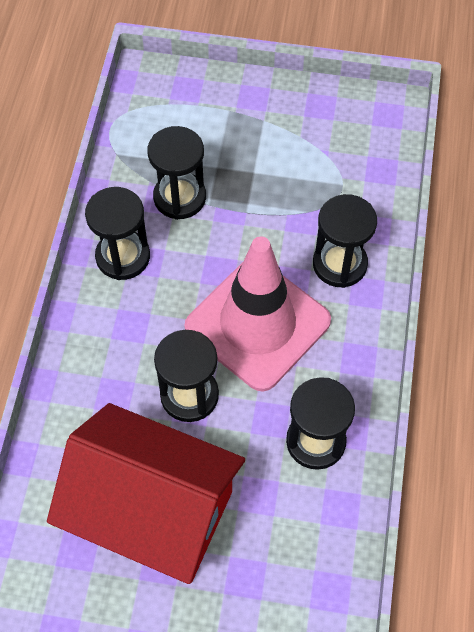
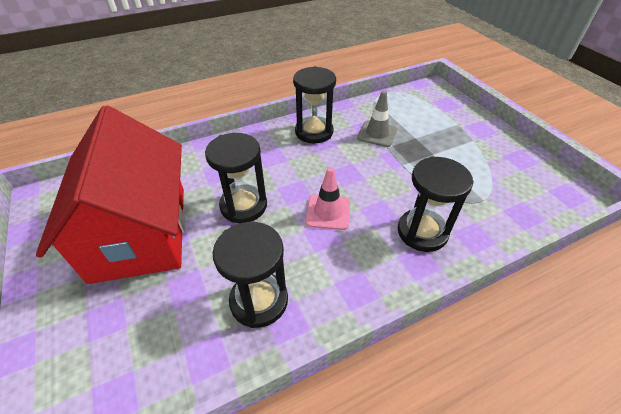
camera: 55 degrees right, 15 degrees down
black hourglass [147,126,206,220] -> grey traffic cone [357,91,397,147]
pink traffic cone [184,236,331,391] -> pink traffic cone [305,167,350,230], size x0.45

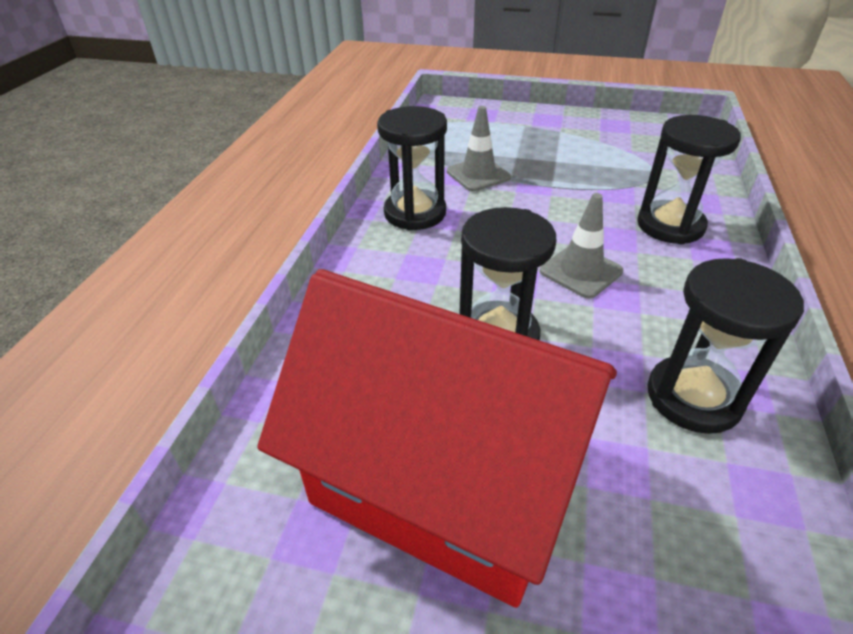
camera: 50 degrees left, 5 degrees down
pink traffic cone [305,167,350,230] -> grey traffic cone [540,193,623,299]

